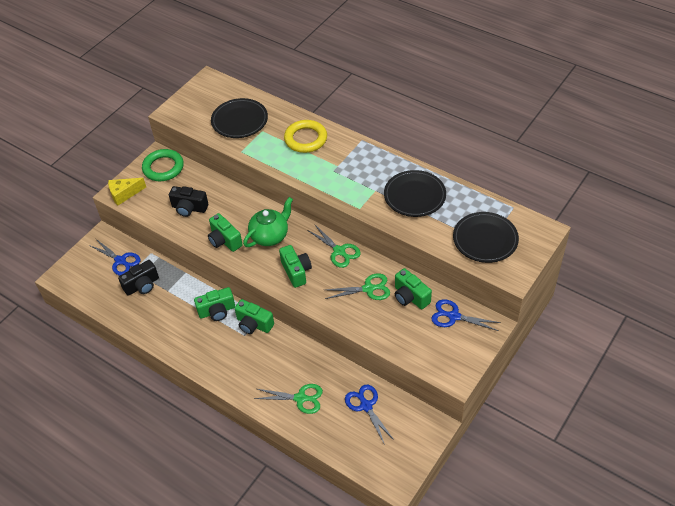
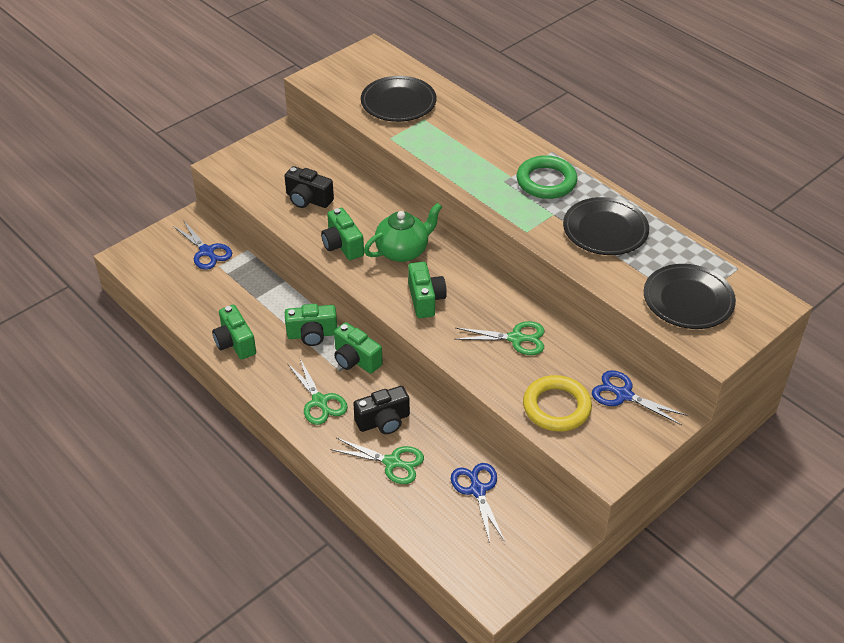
camera: 10 degrees right, 5 degrees down
yellow cheese [108,178,146,206] -> none
black camera [118,260,159,296] -> black camera moved to [353,386,410,434]
green ring [142,149,184,181] -> green ring moved to [517,155,577,199]
yellow ring [284,120,327,153] -> yellow ring moved to [523,375,592,432]
green scissors [308,224,361,268] -> green scissors moved to [287,359,348,425]
green camera [395,268,432,309] -> green camera moved to [212,305,256,359]

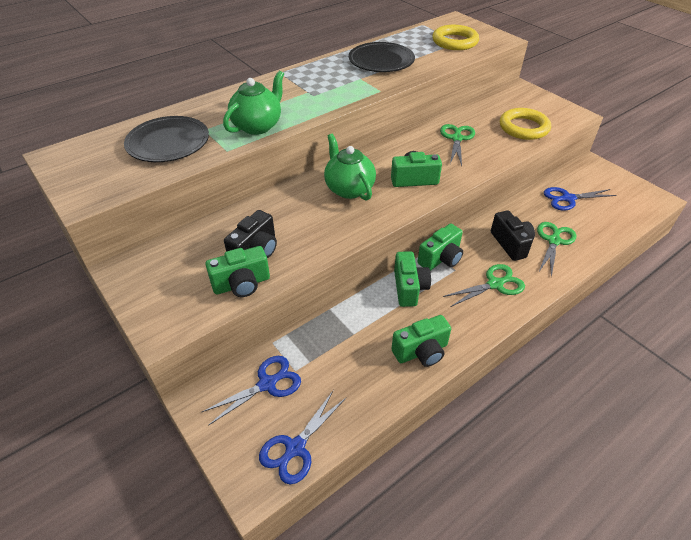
camera: 85 degrees left, 0 degrees up
green camera [321,208,364,260] -> green camera moved to [205,246,270,297]
green ring [517,155,577,199] -> none
blue scissors [592,370,688,425] -> blue scissors moved to [259,390,346,484]
black plate [644,264,736,329] -> yellow ring [432,25,479,50]
none -> green teapot [223,70,284,135]

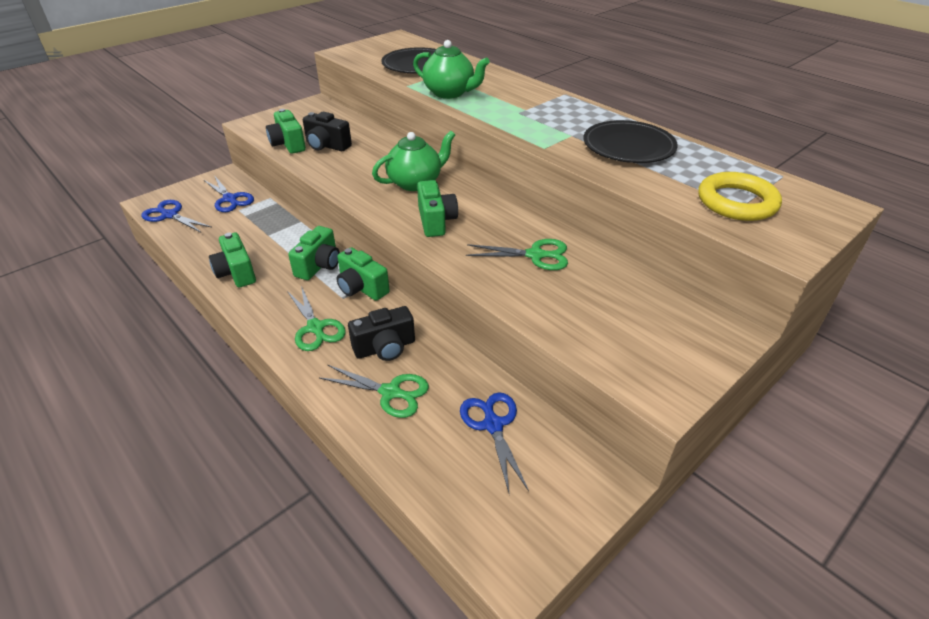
camera: 85 degrees right, 5 degrees down
green camera [394,251,431,307] -> green camera turned 60 degrees counterclockwise [288,226,340,280]
yellow ring [500,108,551,140] -> none

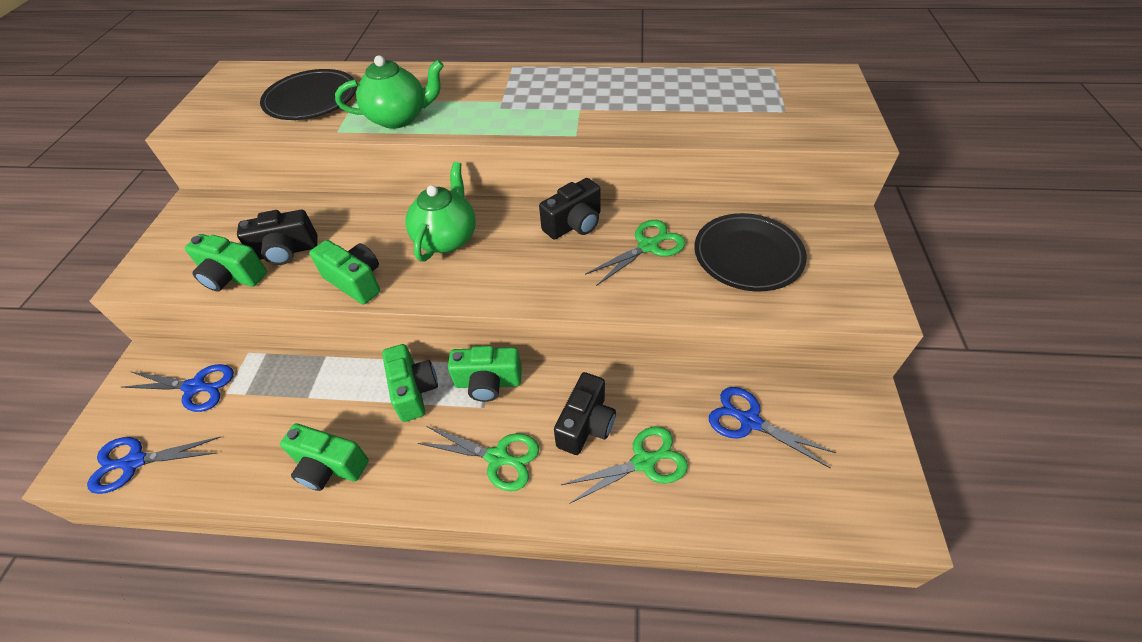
camera: 40 degrees left, 10 degrees up
green camera [417,180,458,237] -> green camera moved to [309,240,380,304]
black plate [583,120,678,163] -> black plate moved to [694,213,807,292]
yellow ring [698,172,782,221] -> none
none -> black camera [539,178,601,239]

